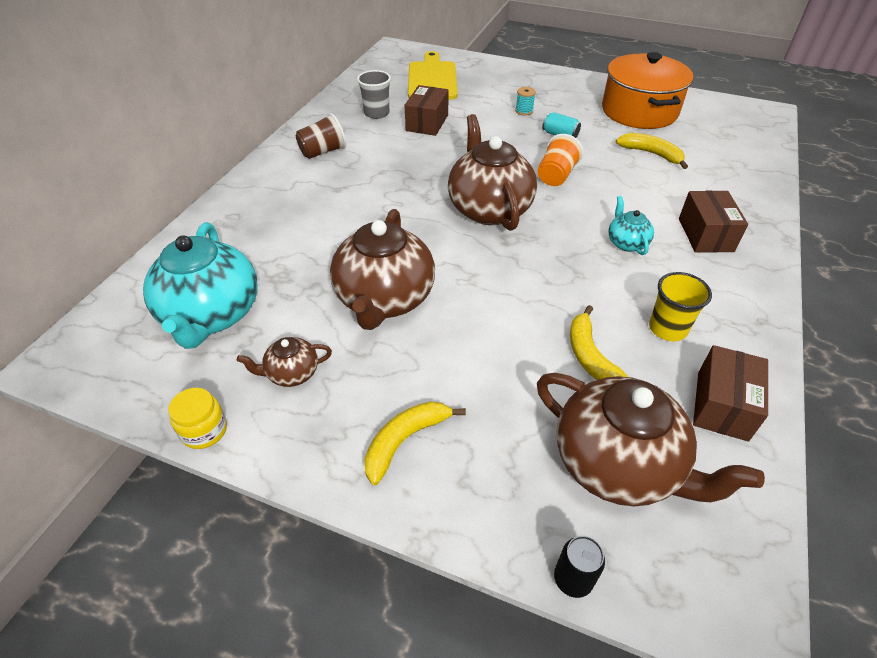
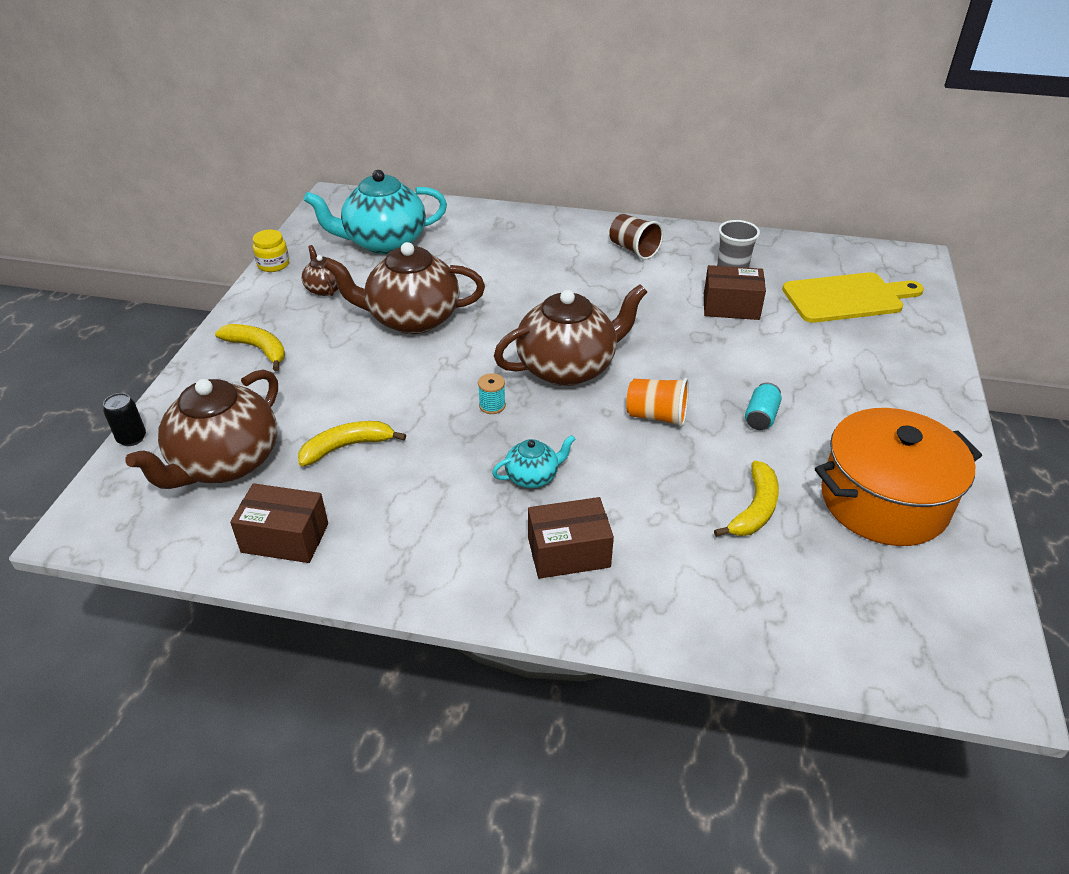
camera: 80 degrees right, 5 degrees down
turquoise spool [515,87,536,116] -> turquoise spool moved to [478,373,506,414]
yellow cup [649,272,712,341] -> none

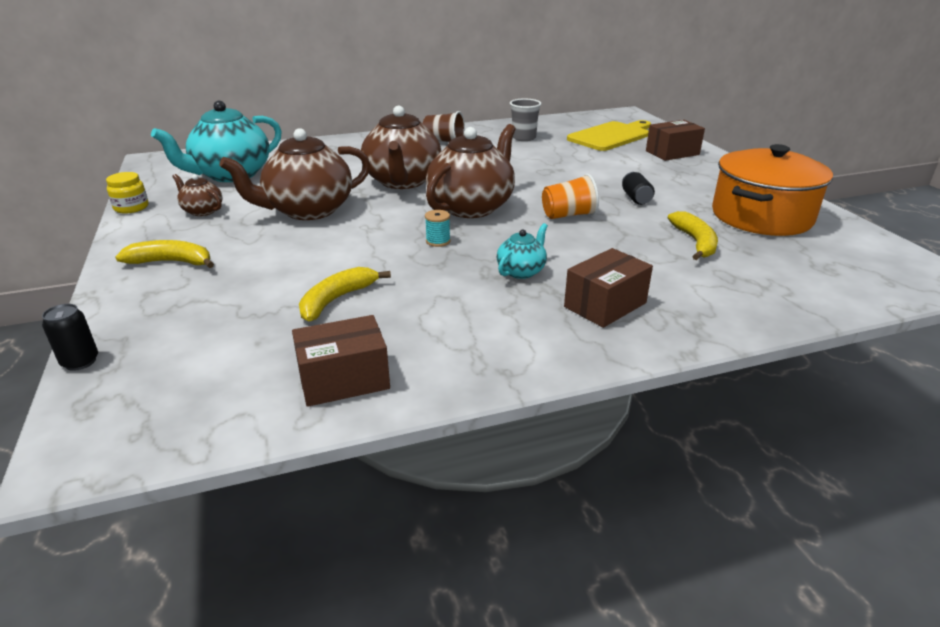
camera: 30 degrees left, 10 degrees down
brown teapot [126,370,278,489] -> brown teapot moved to [361,106,441,189]
brown box [704,265,766,320] -> brown box moved to [646,120,705,161]
turquoise can [745,383,782,430] -> black can [622,172,655,205]

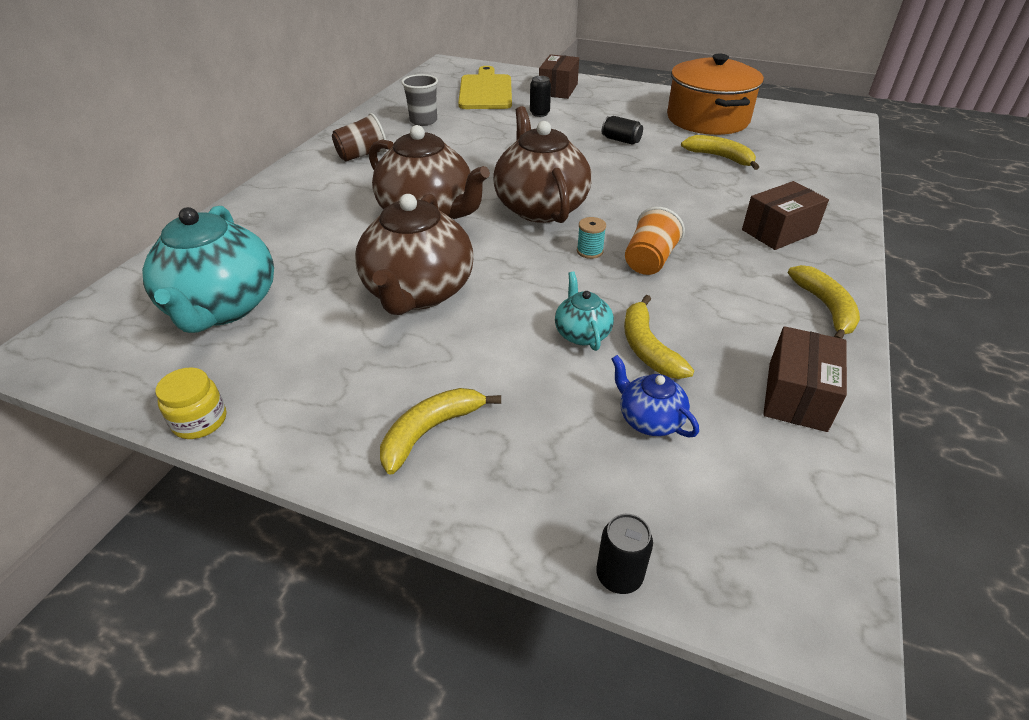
camera: 50 degrees left, 10 degrees up
brown teapot [172,174,222,216] -> none
turquoise teapot [497,223,548,279] -> turquoise teapot moved to [555,272,614,351]
orange cup [542,174,599,219] -> orange cup moved to [625,207,685,275]
brown box [564,248,653,328] -> brown box turned 60 degrees clockwise [742,181,829,250]
none -> black can [530,76,551,117]
none -> blue teapot [611,355,699,437]
none -> yellow banana [788,265,860,339]

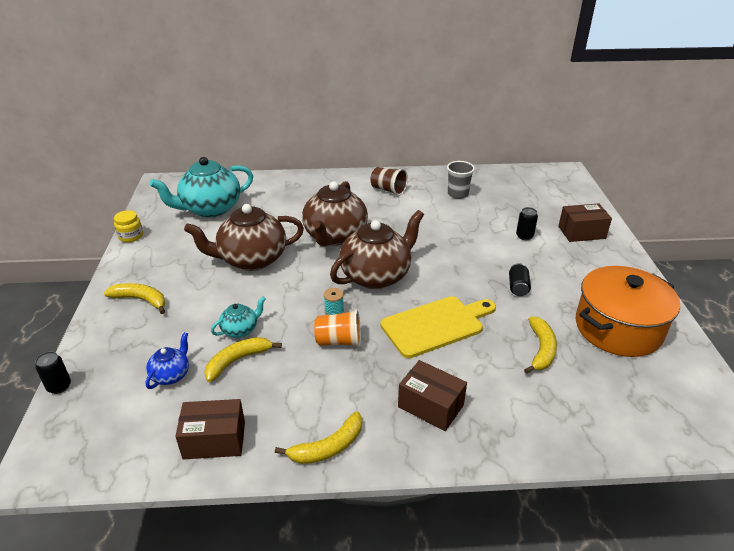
camera: 65 degrees right, 5 degrees down
yellow cutting board [458,66,512,109] -> yellow cutting board moved to [380,296,496,358]

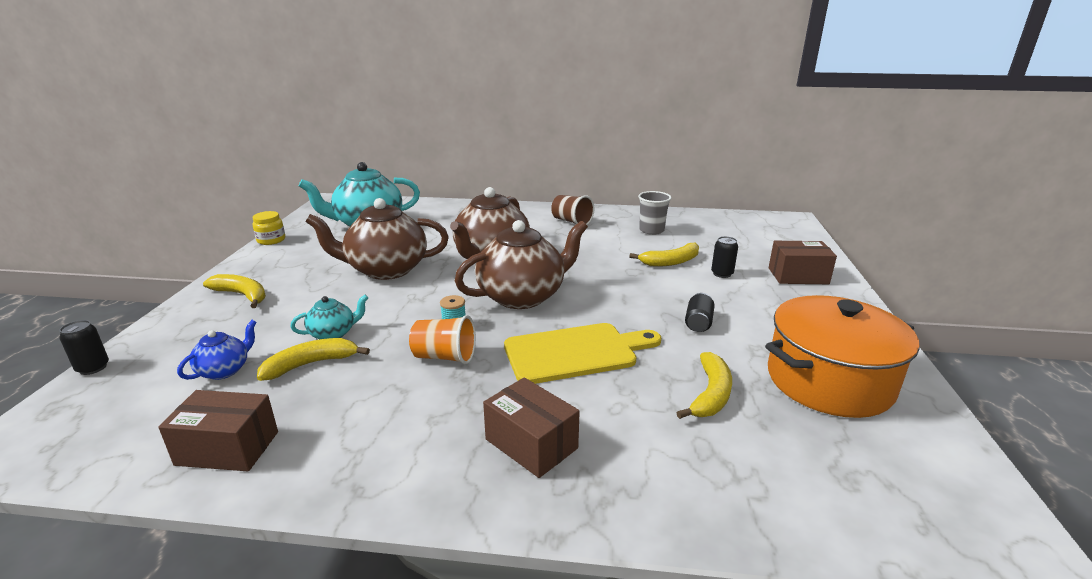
camera: 10 degrees right, 10 degrees down
yellow banana [275,411,362,464] -> yellow banana moved to [629,243,699,267]

